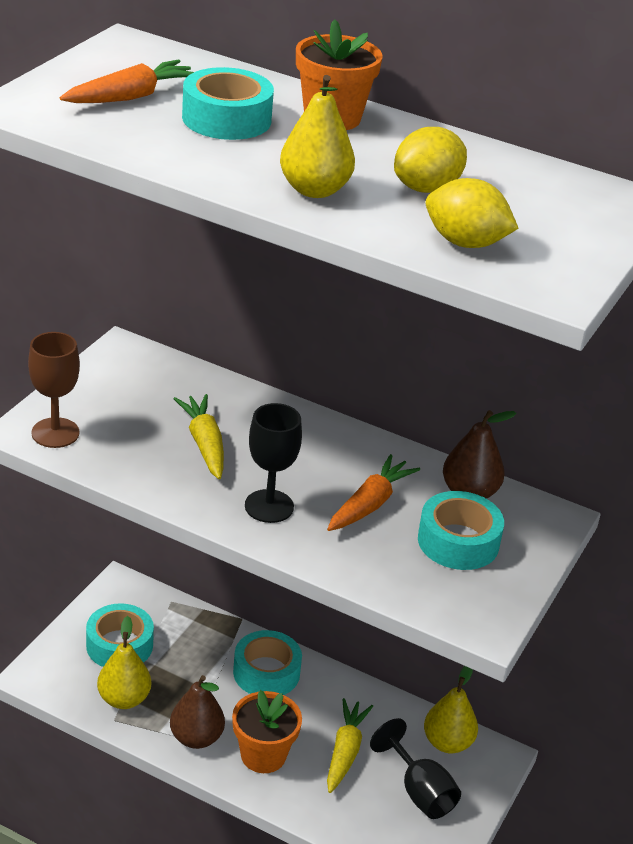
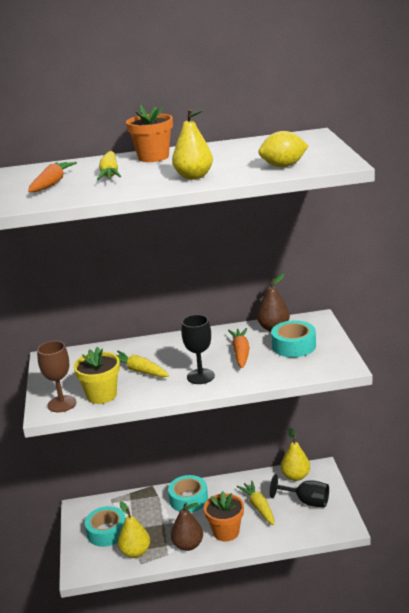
camera: 30 degrees left, 10 degrees down
turquoise tape [182,67,274,140] -> yellow carrot [97,151,121,180]
yellow lemon [394,127,467,193] -> none
none -> yellow flower pot [74,347,120,404]

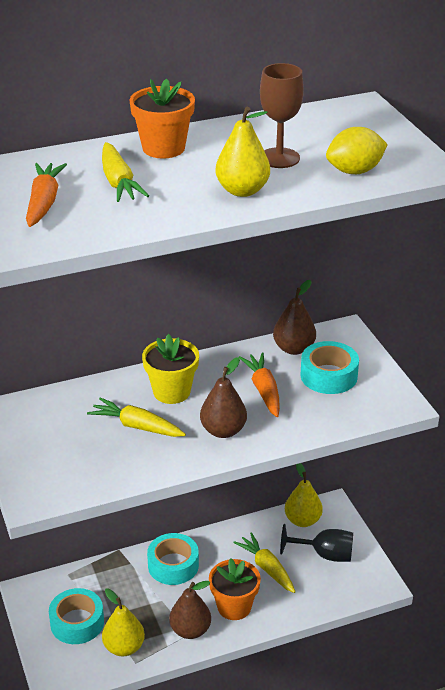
camera: 15 degrees left, 10 degrees up
brown goblet [37,341,76,412] -> brown goblet moved to [260,63,304,168]
yellow flower pot [74,347,120,404] -> yellow flower pot moved to [142,334,199,404]
black goblet [181,315,215,384] -> brown pear [200,357,247,438]

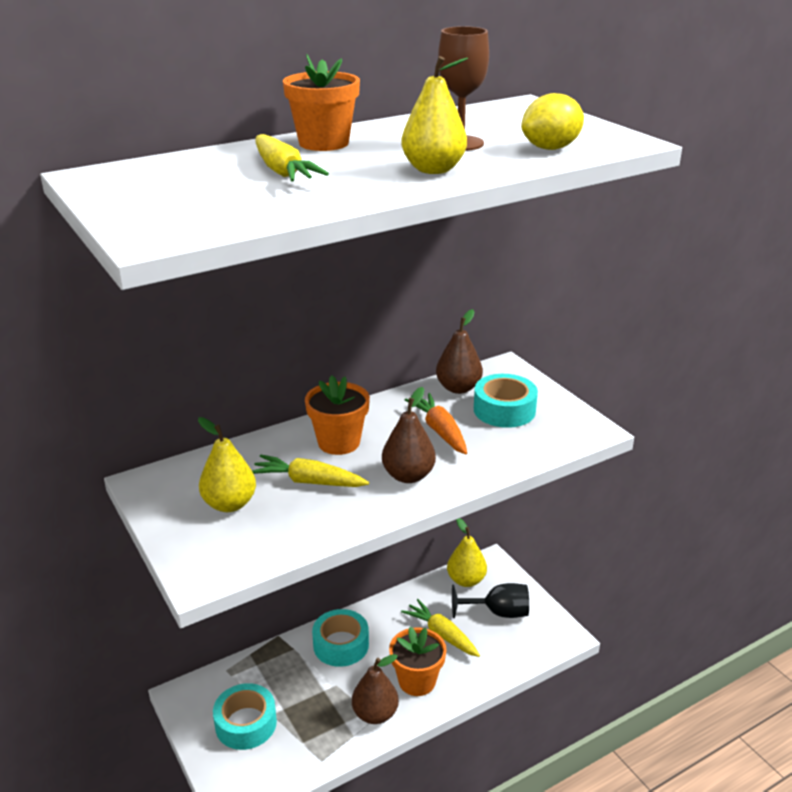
camera: 10 degrees left, 5 degrees down
orange carrot [26,163,67,227] -> none
yellow pear [102,589,145,656] -> yellow pear moved to [198,417,256,512]
yellow flower pot [142,334,199,404] -> orange flower pot [305,375,370,455]

